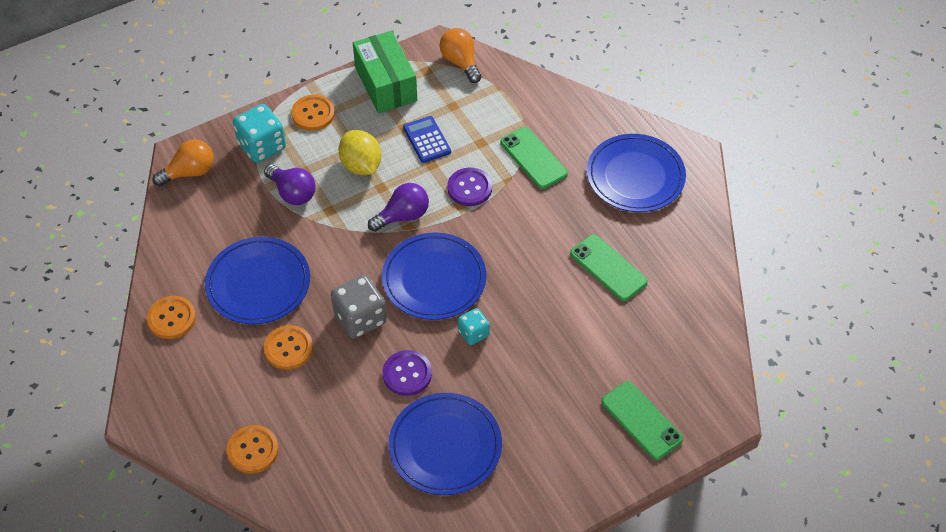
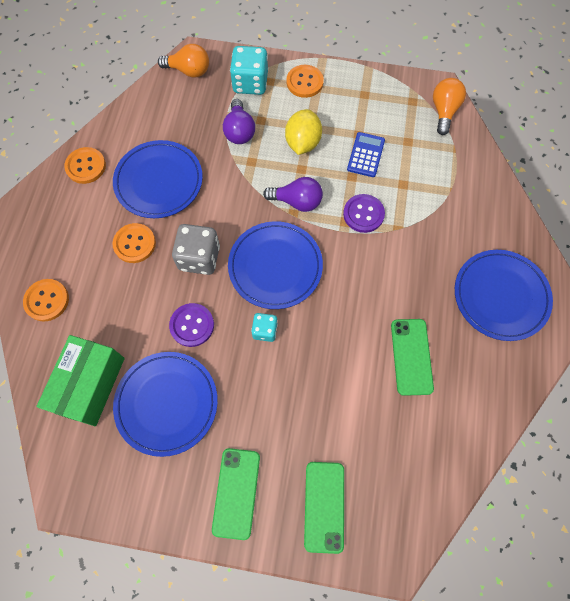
camera: 40 degrees right, 15 degrees up
green box [353,31,417,113] -> green box moved to [36,335,125,426]
green phone [500,127,568,189] -> green phone moved to [212,448,260,540]

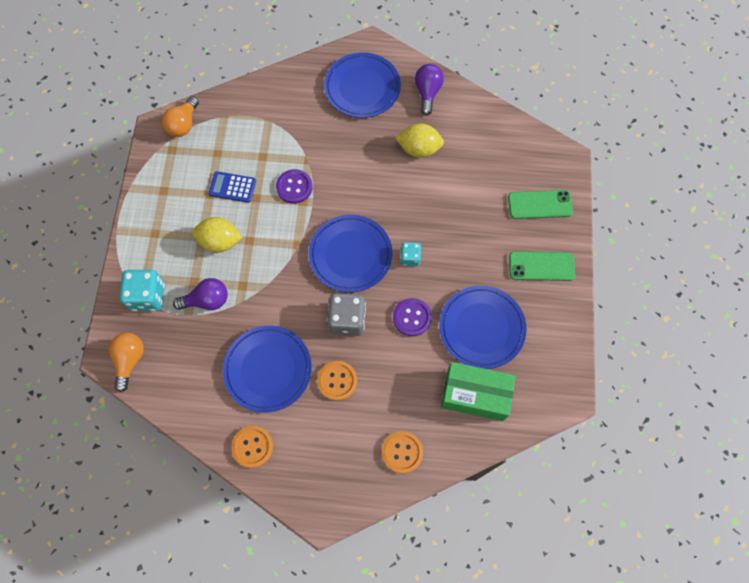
camera: 95 degrees left, 0 degrees up
purple light bulb [263,177,323,212] -> purple light bulb moved to [415,64,444,116]
orange button [286,65,324,98] -> none
green phone [391,319,434,396] -> yellow lemon [396,123,444,158]
orange light bulb [433,78,466,135] -> orange light bulb turned 75 degrees counterclockwise [162,96,199,137]

